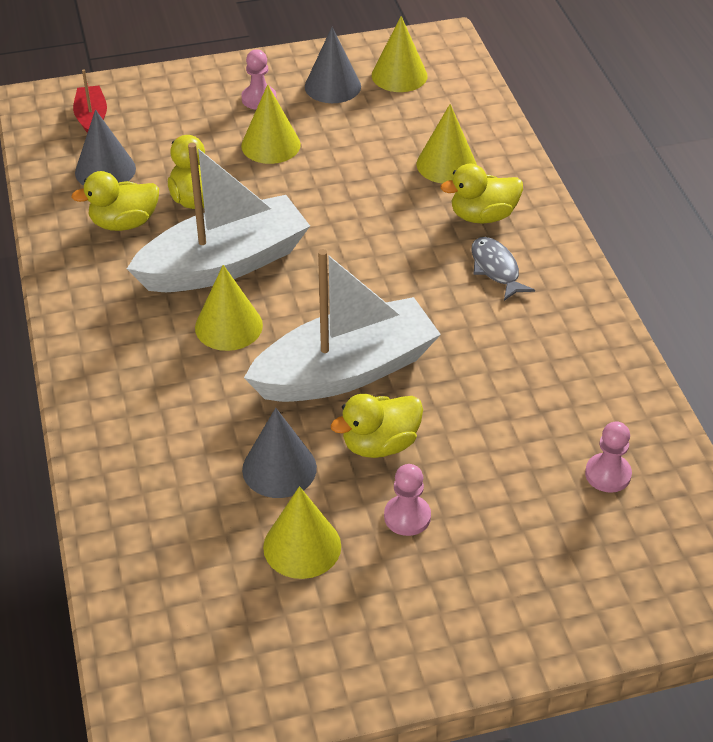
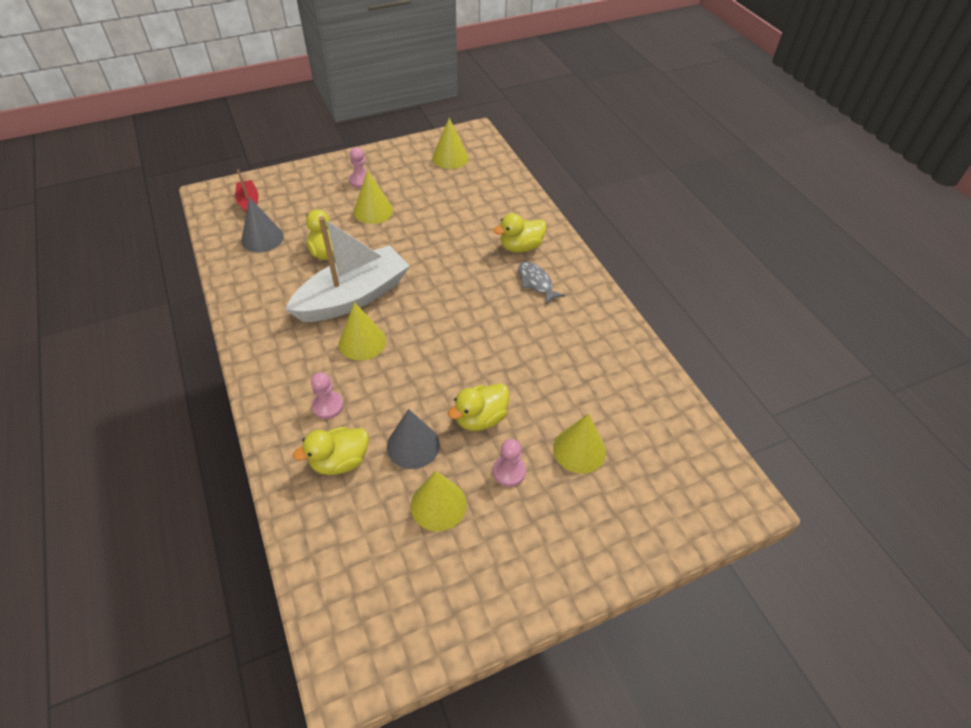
camera: 10 degrees left, 5 degrees up
yellow duck [71,171,159,231] -> yellow duck moved to [293,427,369,475]
white boat [244,249,441,402] -> none
grey cone [305,27,361,103] -> none
yellow cone [417,104,477,184] -> yellow cone moved to [553,414,606,474]
pink pawn [585,422,632,493] -> pink pawn moved to [311,372,344,419]

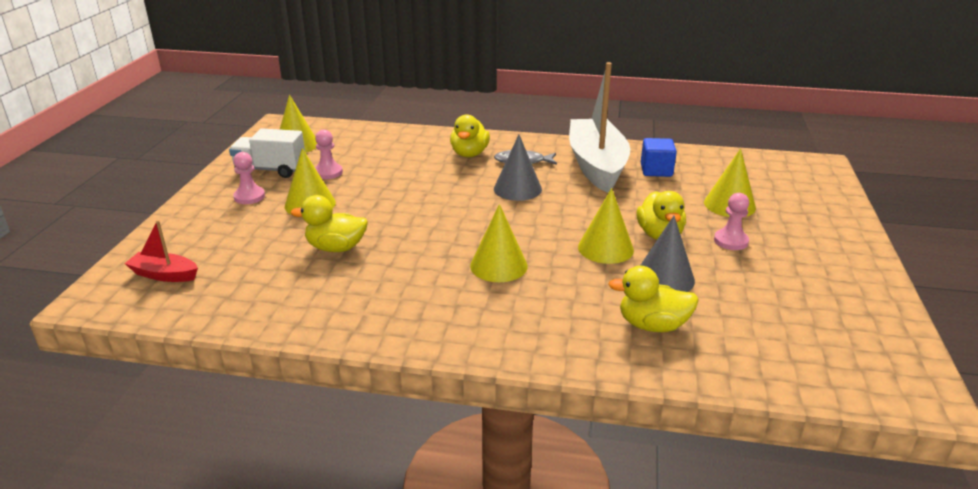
camera: 55 degrees left, 20 degrees down
grey cone [241,197,284,253] -> grey cone moved to [494,135,542,201]
white boat [285,216,410,322] -> white boat moved to [569,62,630,193]
yellow duck [293,427,369,475] -> yellow duck turned 90 degrees clockwise [608,266,699,332]
pink pawn [311,372,344,419] -> pink pawn moved to [315,130,343,179]
yellow cone [411,471,467,531] -> yellow cone moved to [578,188,634,264]
none -> white truck [229,128,305,178]
none -> blue cube [641,138,677,177]

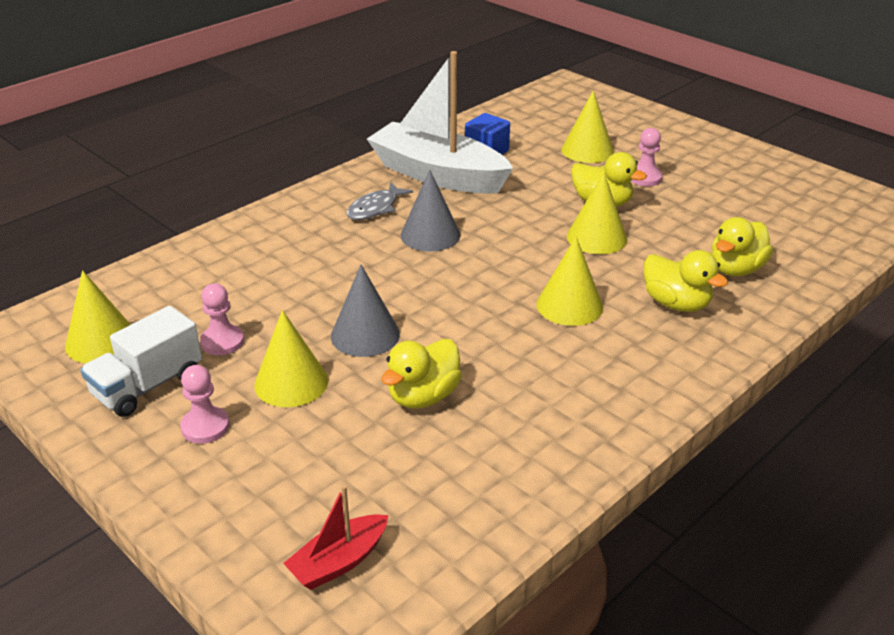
camera: 55 degrees left, 5 degrees up
yellow duck [450,114,490,157] -> yellow duck moved to [644,250,728,312]
grey cone [640,216,695,292] -> grey cone moved to [331,265,400,357]

